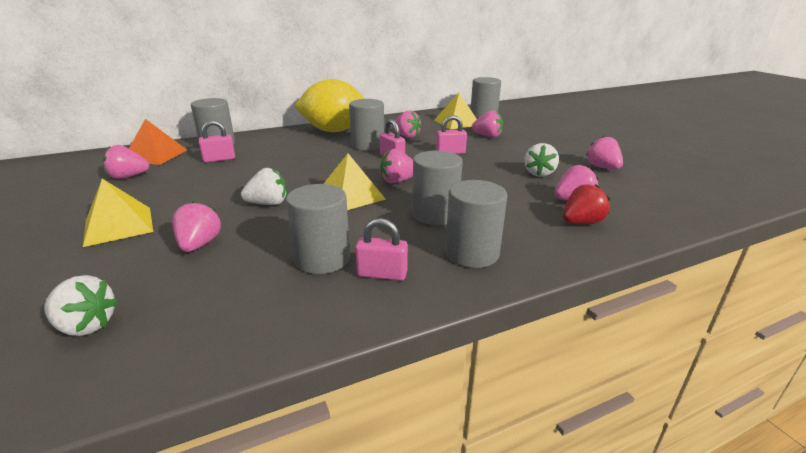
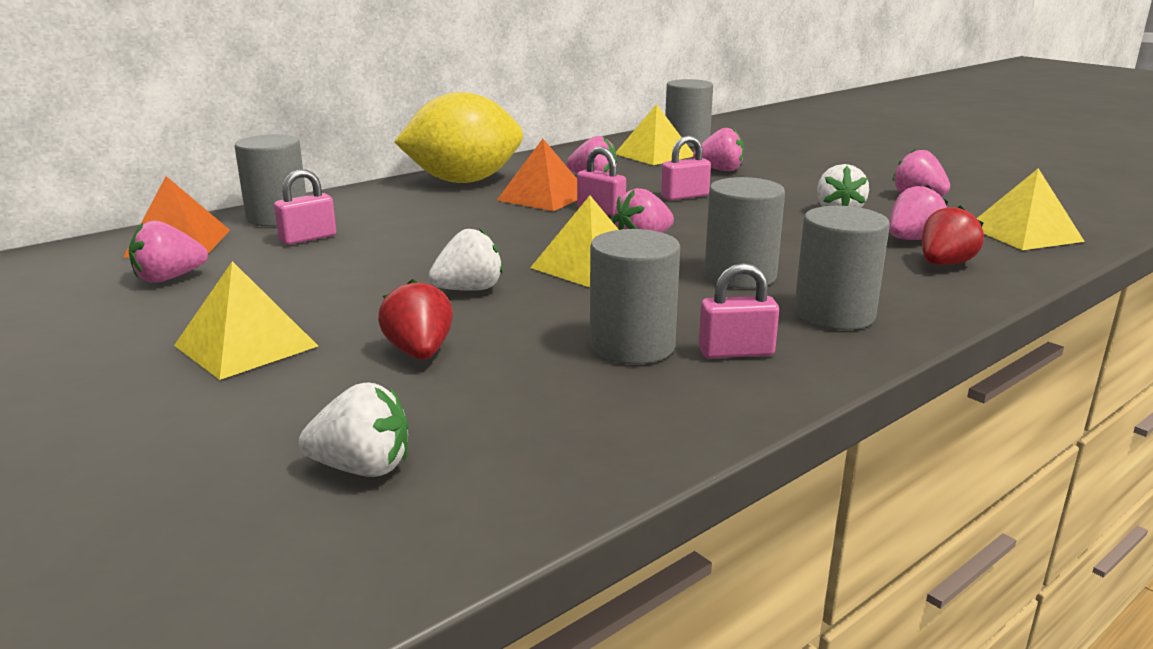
camera: 15 degrees left, 5 degrees down
pink strawberry [172,201,221,252] -> red strawberry [378,279,453,360]
grey cylinder [349,99,384,151] -> orange pyramid [497,139,577,211]
none -> yellow pyramid [977,168,1085,250]

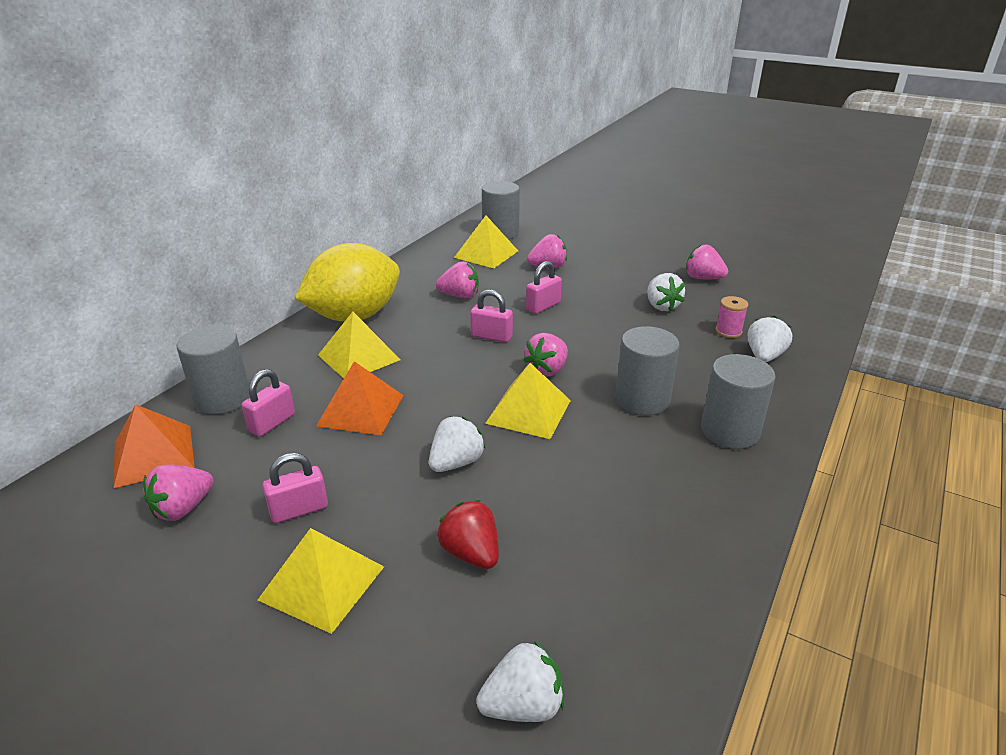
camera: 20 degrees left, 10 degrees up
orange pyramid [497,139,577,211] -> orange pyramid moved to [316,361,404,435]
grey cylinder [590,229,680,364] -> none
pink padlock [699,263,779,359] -> pink padlock moved to [262,453,328,523]
pink strawberry [889,185,948,240] -> pink spool [715,296,748,338]
red strawberry [922,205,984,265] -> white strawberry [748,316,792,362]
yellow pyramid [977,168,1085,250] -> yellow pyramid moved to [318,312,401,378]

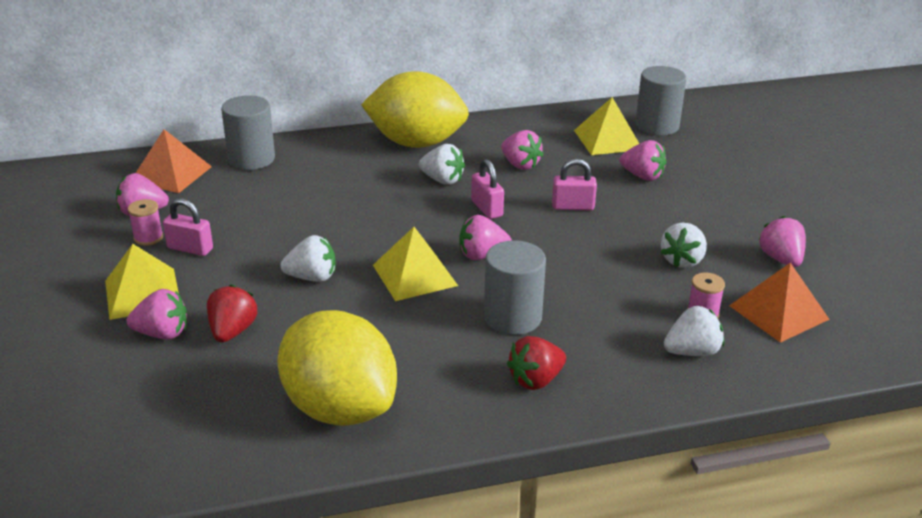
camera: 45 degrees right, 0 degrees up
pink padlock [242,369,295,437] -> none
orange pyramid [316,361,404,435] -> orange pyramid moved to [729,263,830,343]
yellow pyramid [318,312,401,378] -> none
white strawberry [476,641,564,722] -> white strawberry moved to [419,144,465,185]
grey cylinder [701,354,776,449] -> red strawberry [507,336,566,390]
none -> pink strawberry [127,289,187,340]
none -> pink spool [128,199,163,246]
none -> yellow lemon [278,310,397,426]

